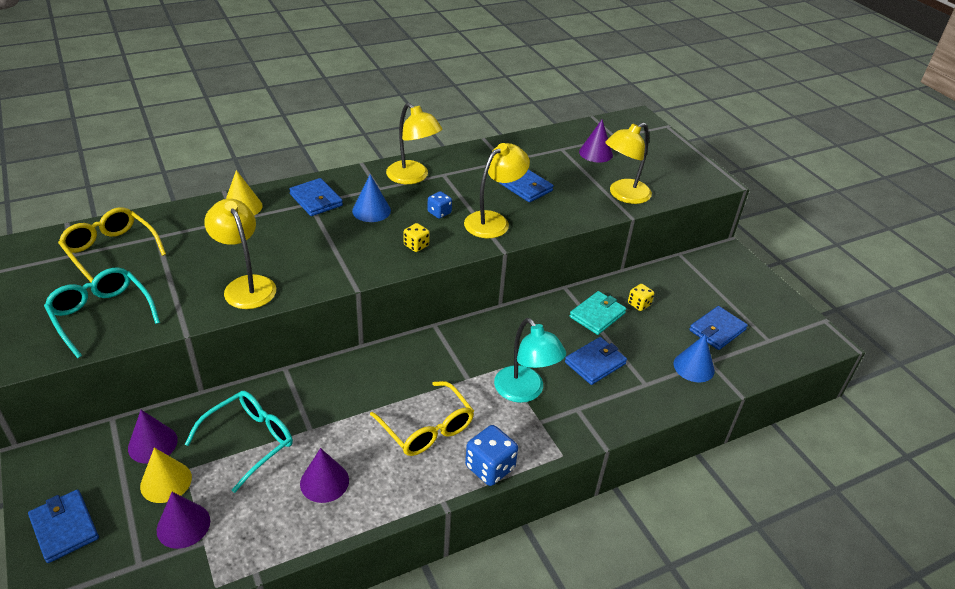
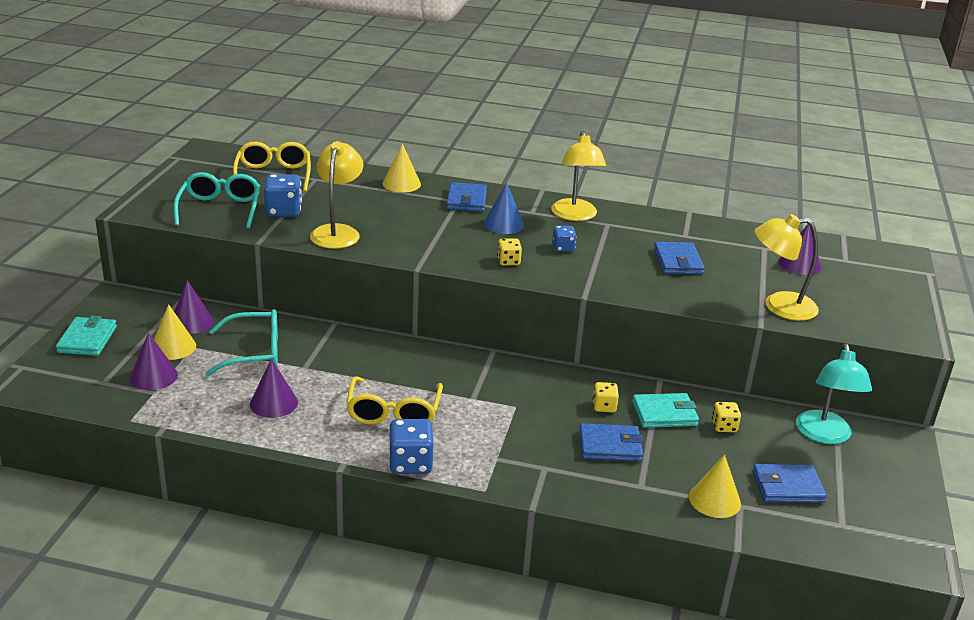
camera: 40 degrees right, 10 degrees down
blue wallet [28,489,99,563] -> turquoise wallet [56,316,117,356]
yellow lamp [464,143,530,238] -> none
turquoise lamp [494,318,566,403] -> turquoise lamp moved to [796,344,872,444]
blue cone [673,334,715,382] -> yellow cone [689,454,741,518]
none -> blue dice [264,174,302,217]
none -> yellow dice [593,382,619,412]

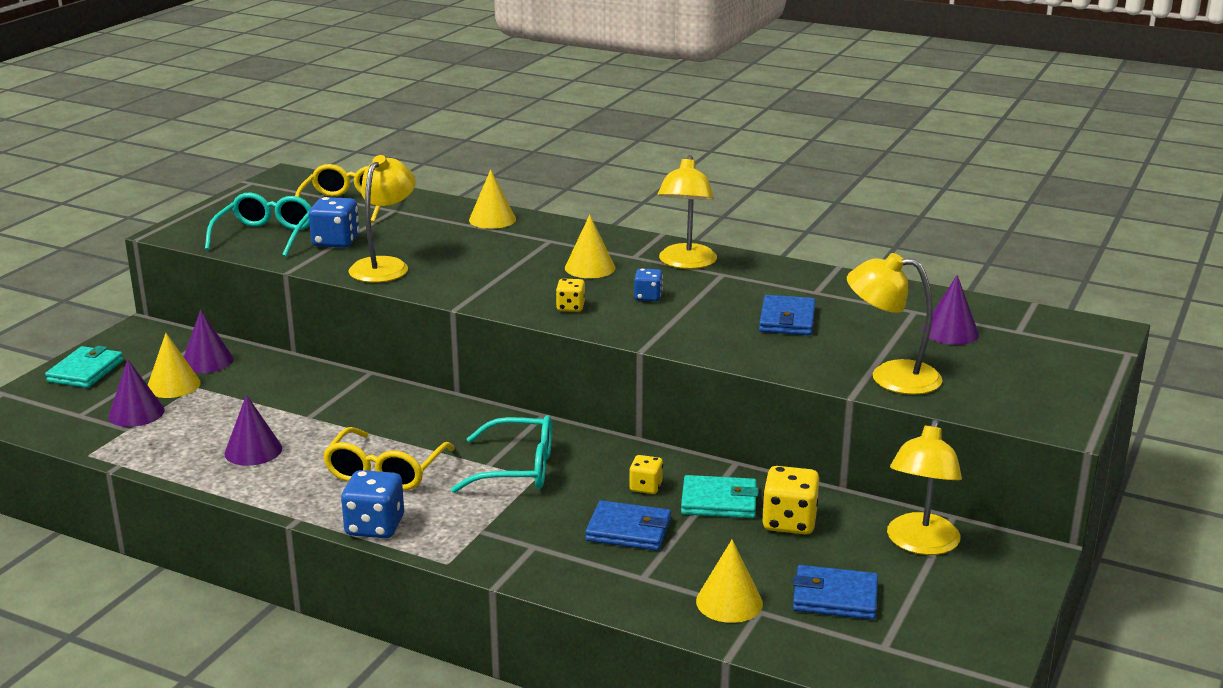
camera: 15 degrees right, 5 degrees down
turquoise glasses [205,309,278,376] -> turquoise glasses moved to [451,415,552,493]
blue wallet [446,182,487,212] -> none
blue cone [484,183,524,234] -> yellow cone [565,215,615,278]
yellow dice [712,402,741,432] -> yellow dice [762,466,819,534], size x1.69
turquoise lamp [796,344,872,444] -> yellow lamp [887,419,962,555]

